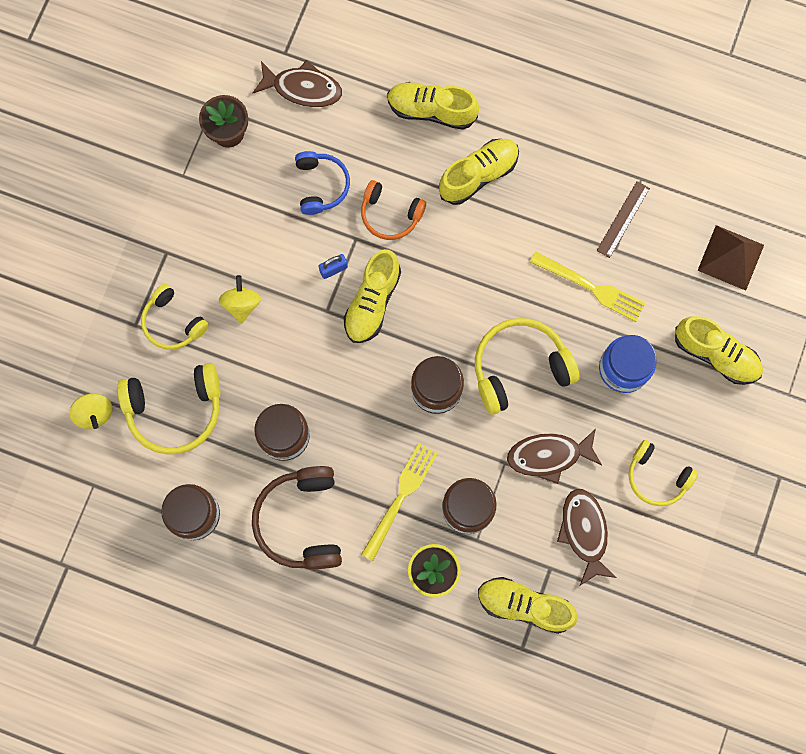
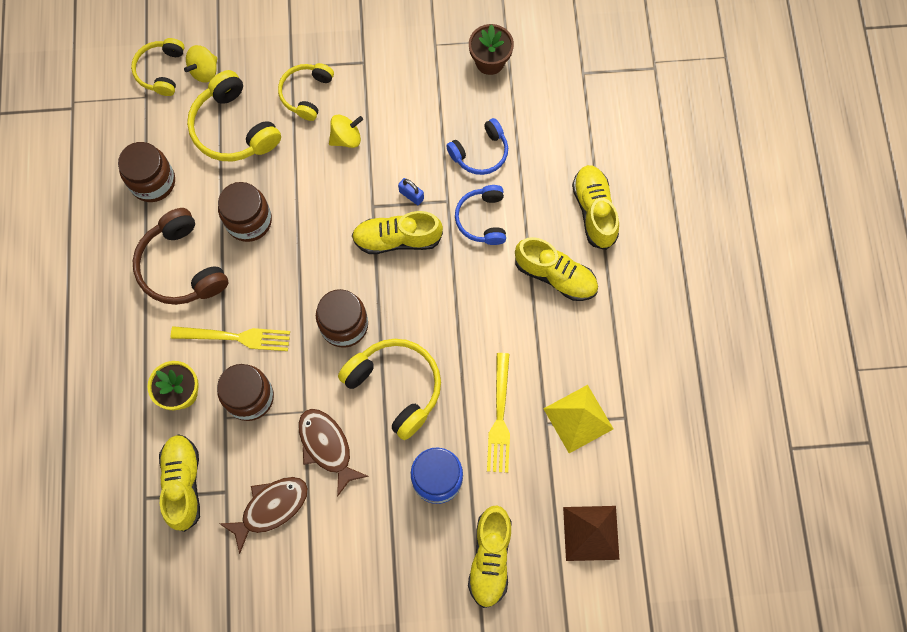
camera: 65 degrees right, 5 degrees down
brown fish [252,60,342,107] -> none
brown headphones [252,466,342,570] -> brown headphones turned 90 degrees counterclockwise [133,208,228,305]
orange headphones [361,180,426,240] -> blue headphones [455,185,506,245]
brown ruler [597,181,650,258] -> yellow pyramid [543,385,613,453]
yellow headphones [629,440,698,506] -> yellow headphones moved to [131,38,185,96]

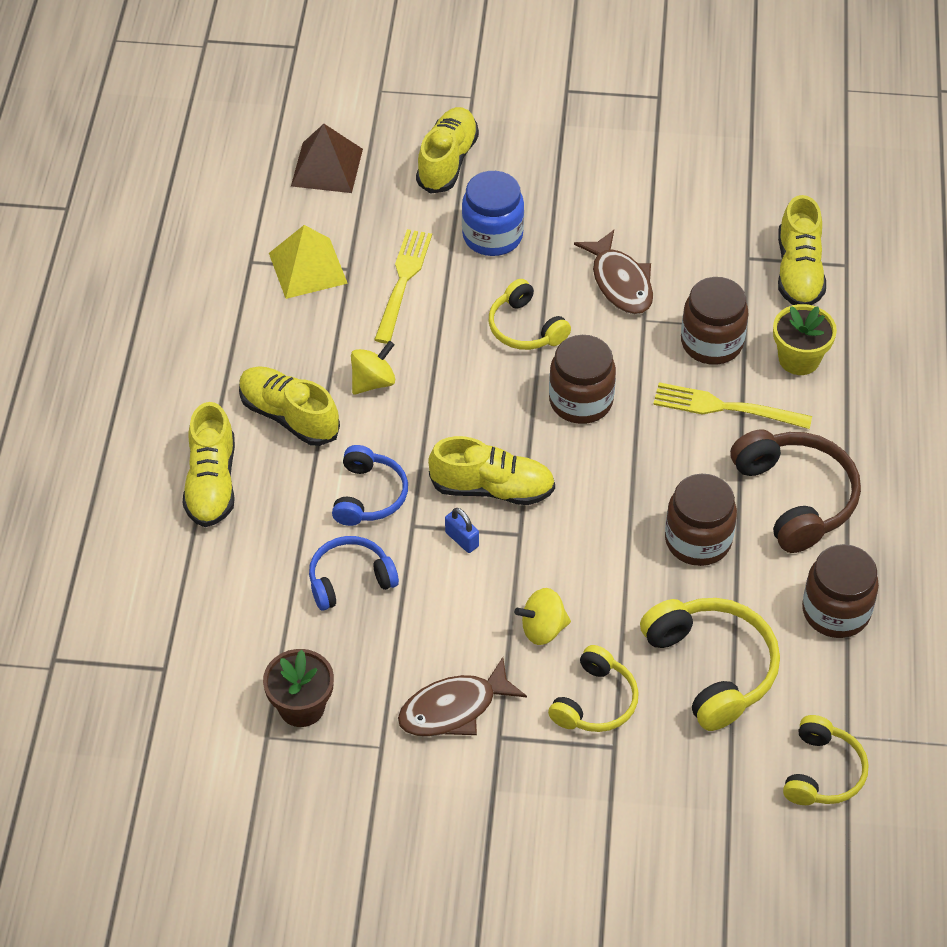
camera: 170 degrees left, 20 degrees down
yellow spinning top [184,45,217,83] -> yellow spinning top moved to [351,341,395,395]
brown fish [219,477,308,554] -> brown fish moved to [398,657,527,736]
yellow headphones [338,339,441,440] -> yellow headphones [489,279,571,350], size x0.64

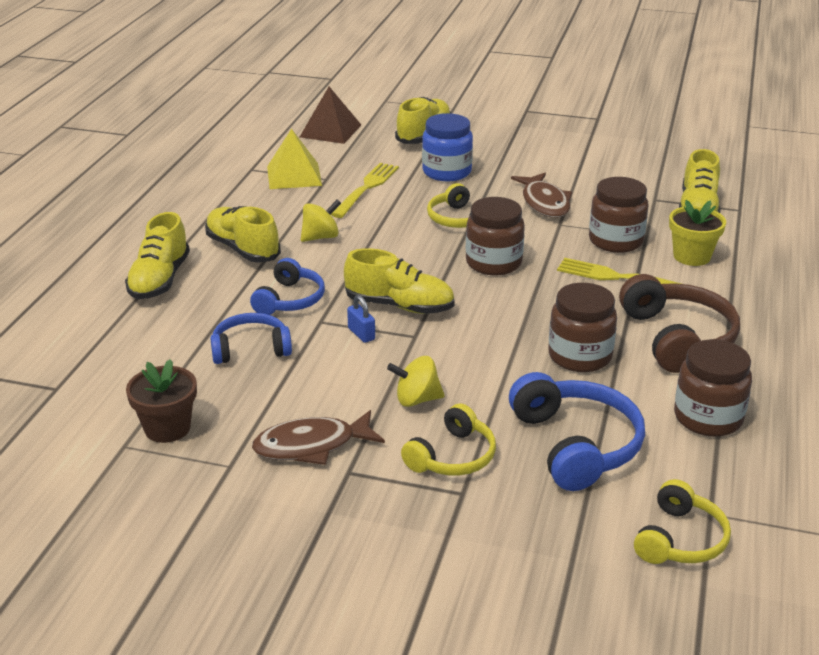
camera: 10 degrees right, 20 degrees down
yellow headphones [640,598,780,731] -> blue headphones [509,372,645,491]

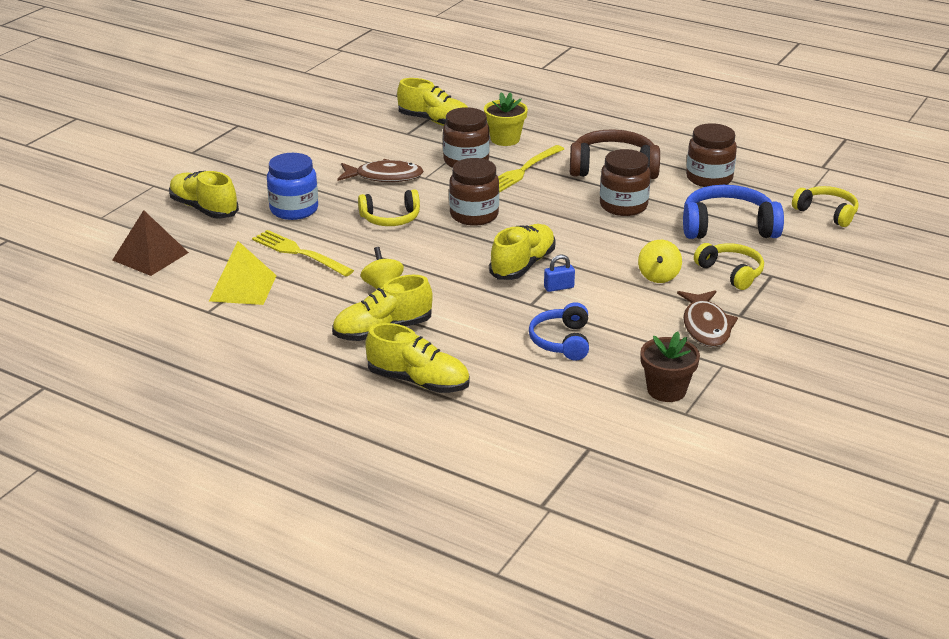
camera: 75 degrees left, 0 degrees up
blue headphones [250,258,325,315] -> none

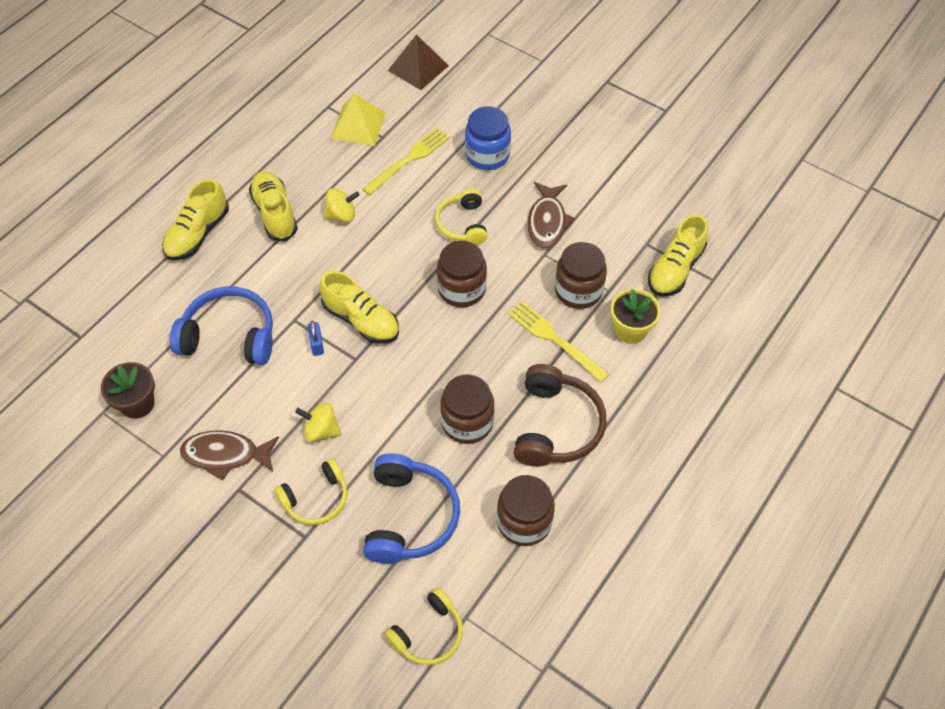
camera: 95 degrees right, 25 degrees up
yellow shoe [169,171,239,219] -> none
blue headphones [529,302,589,361] -> blue headphones [170,286,273,365], size x1.55

